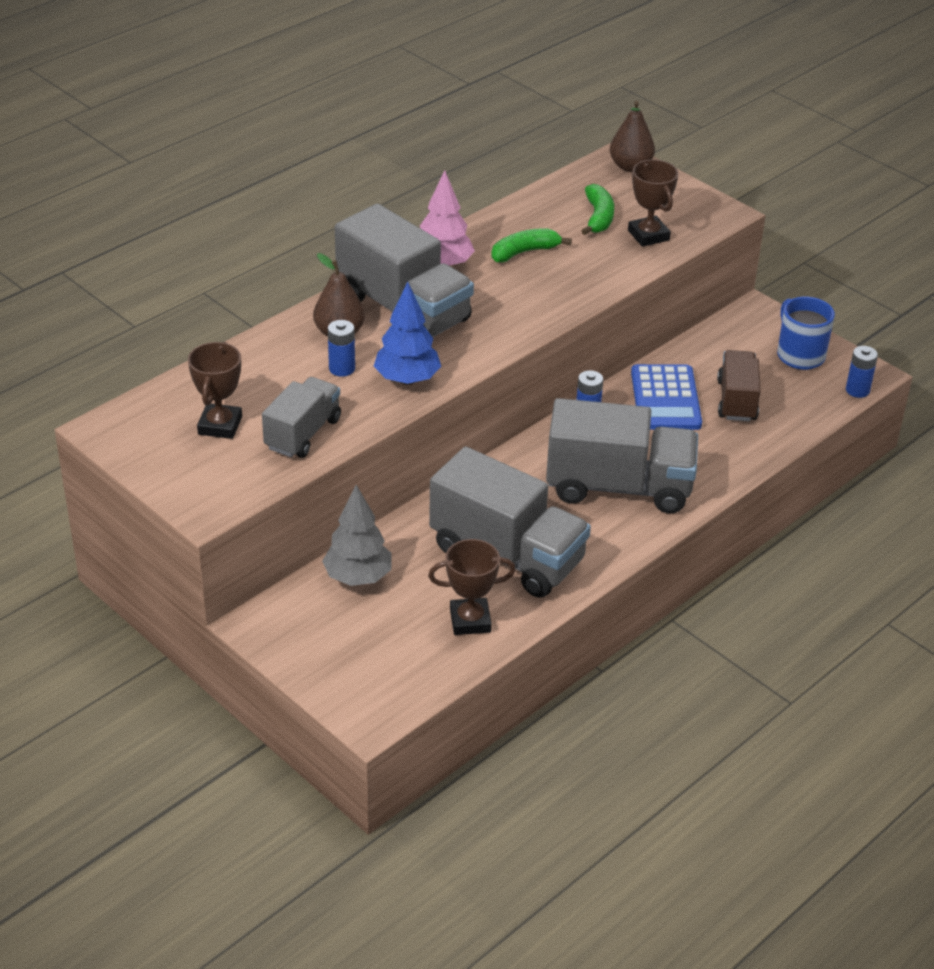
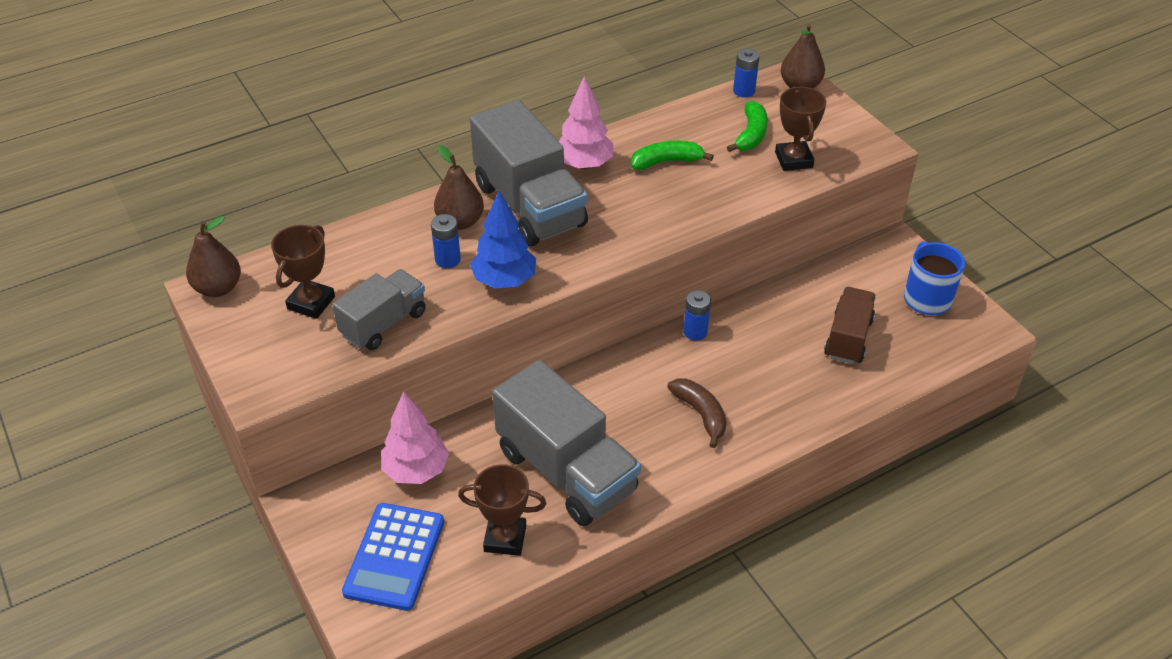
camera: 15 degrees right, 5 degrees up
grey tree [322,485,392,586] -> pink tree [381,391,449,484]
grey truck [546,398,698,513] -> brown banana [667,378,727,448]
blue calculator [631,364,702,430] -> blue calculator moved to [342,503,444,611]
blue battery [846,346,878,398] -> blue battery moved to [733,49,760,97]
none -> brown pear [186,216,241,297]

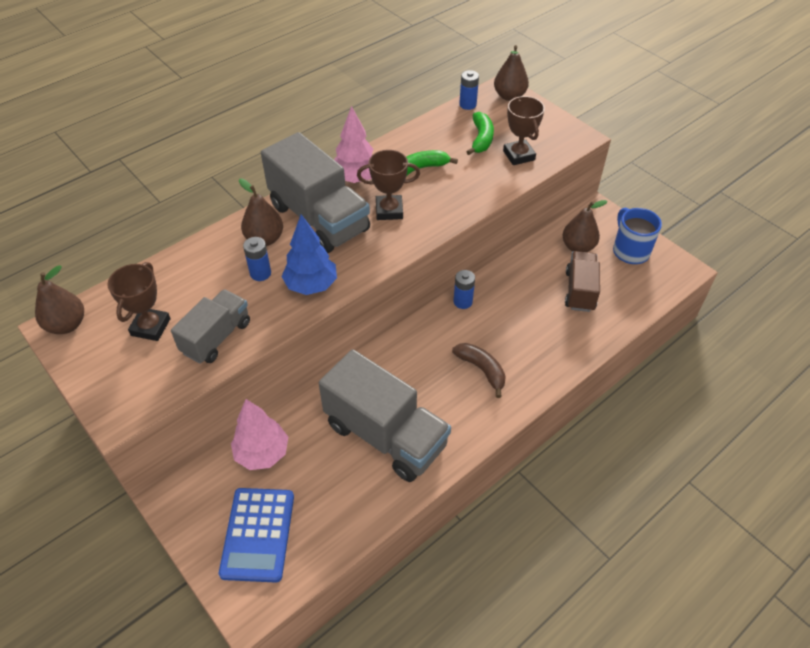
camera: 10 degrees left, 5 degrees up
brown trophy [458,464,546,556] -> brown trophy moved to [357,150,420,220]
none -> brown pear [562,200,608,252]

